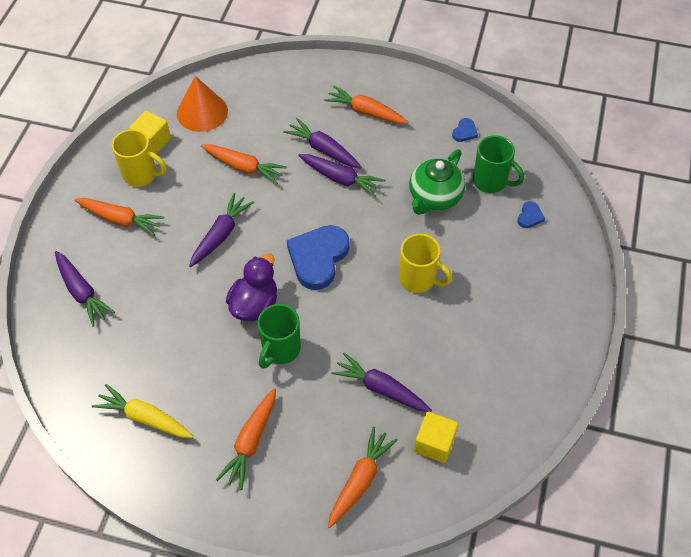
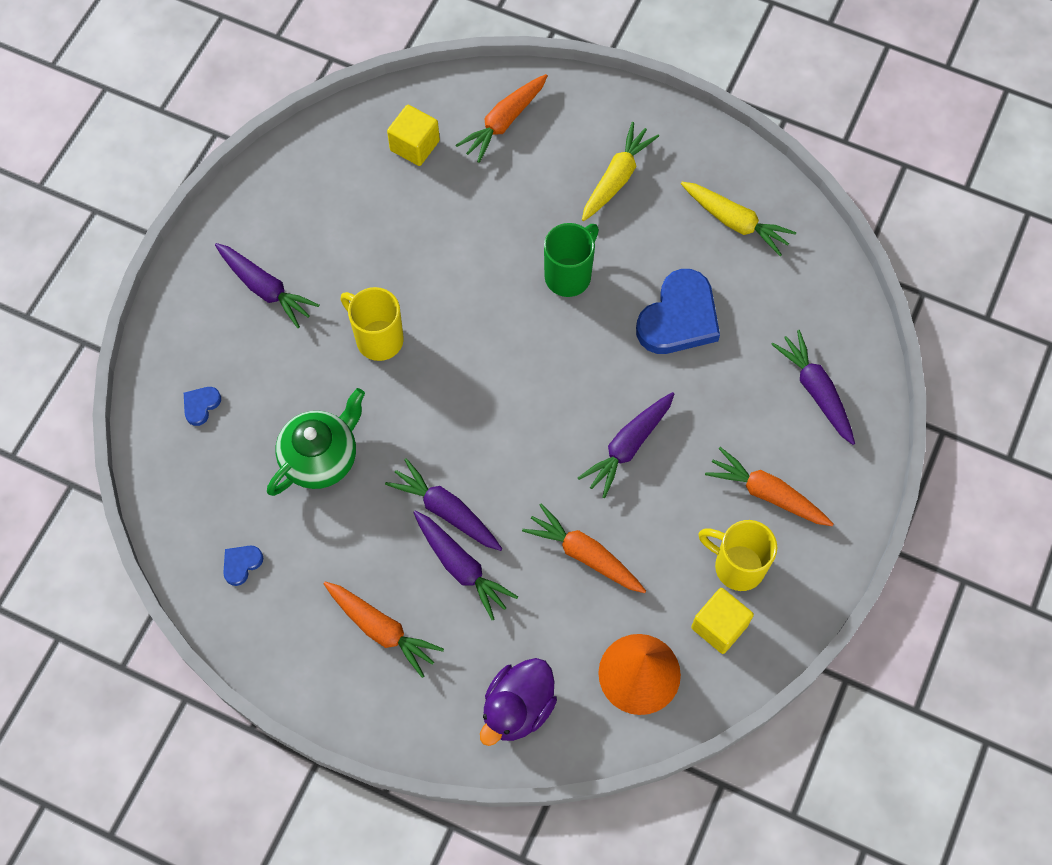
camera: 170 degrees left, 10 degrees up
orange carrot [216,388,276,490] -> yellow carrot [582,122,659,221]
purple duck [226,254,277,321] -> purple duck moved to [480,658,557,746]
blue heart [287,225,350,290] -> blue heart moved to [636,269,720,354]
purple carrot [331,352,432,412] -> purple carrot moved to [215,243,320,328]
green mug [473,135,524,193] -> none

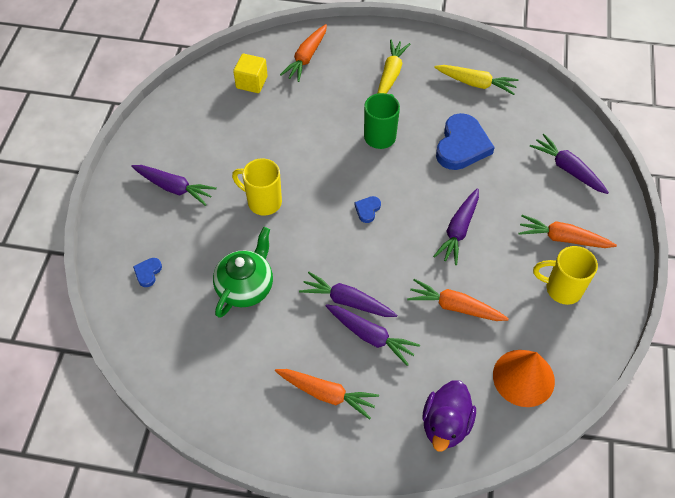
camera: 15 degrees left, 10 degrees down
blue heart [223,546,263,586] -> blue heart moved to [354,196,381,223]
yellow cube [691,588,754,654] -> none

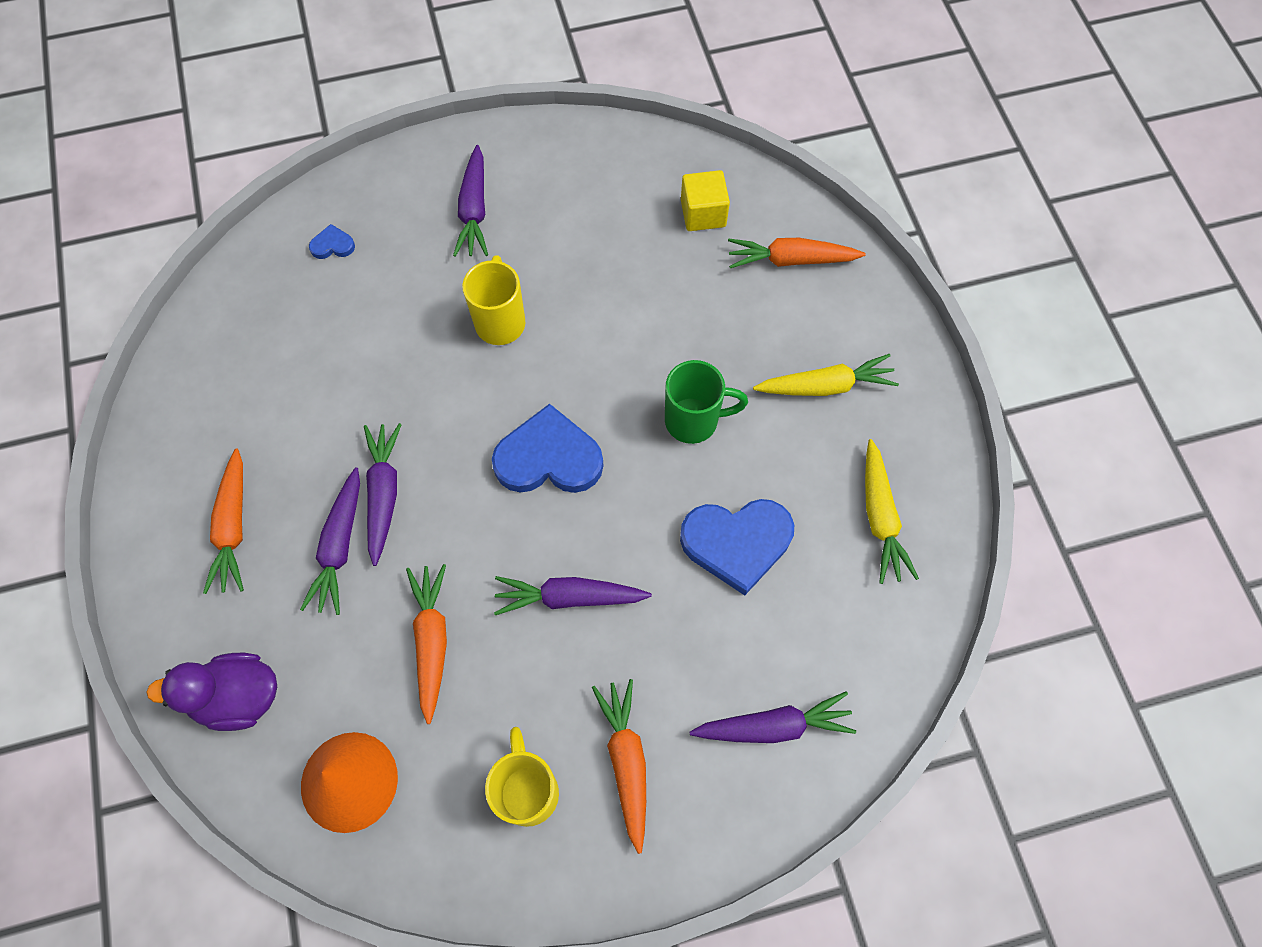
camera: 65 degrees right, 10 degrees up
green teapot [213,227,273,318] -> none
blue heart [354,196,381,223] -> blue heart [492,404,603,493], size x2.27
purple carrot [530,134,609,194] -> purple carrot turned 60 degrees clockwise [689,691,856,743]

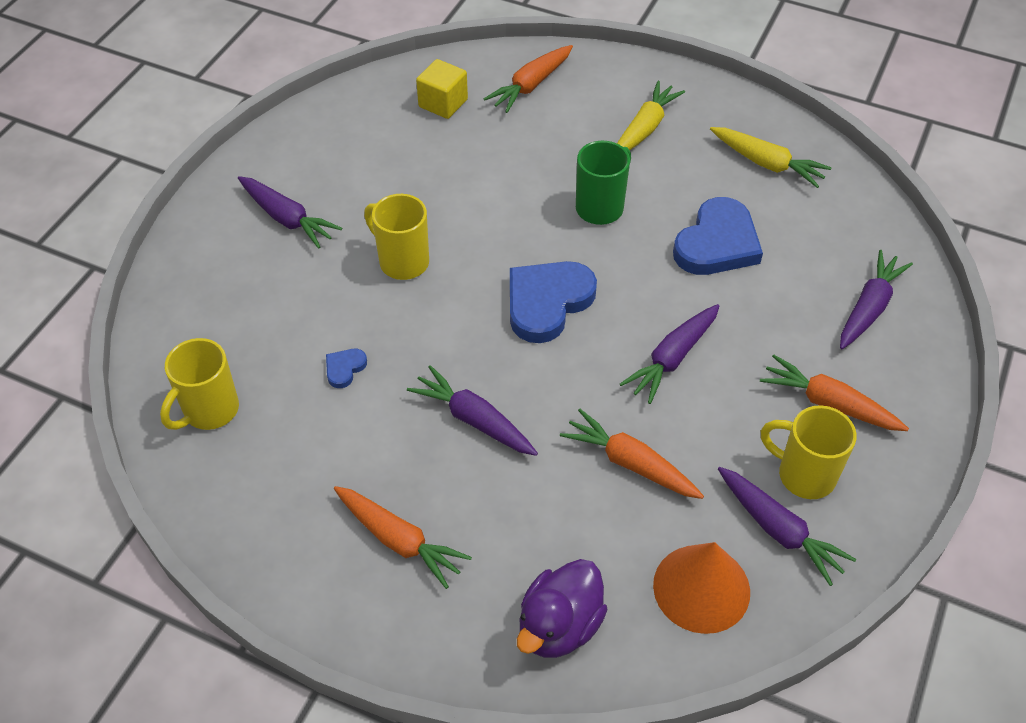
camera: 50 degrees left, 15 degrees down
purple carrot [300,467,360,615] -> purple carrot moved to [718,467,857,586]
blue heart [309,224,355,259] -> blue heart moved to [326,349,367,388]
none -> yellow mug [160,338,239,430]

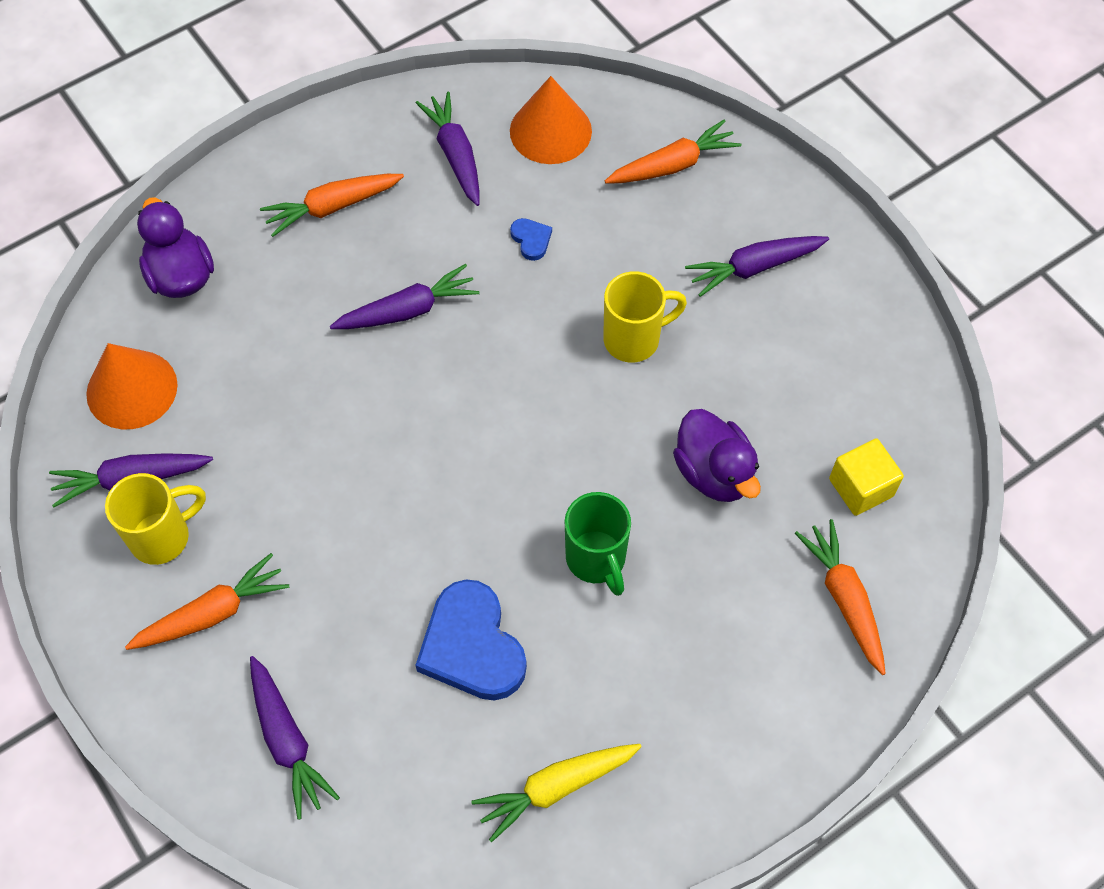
camera: 120 degrees right, 10 degrees up
yellow mug [160,338,239,430] -> orange cone [510,76,592,164]
blue heart [510,261,597,343] -> none
orange carrot [560,409,704,499] -> orange carrot moved to [605,120,741,184]
yellow carrot [617,81,685,150] -> none
purple carrot [620,304,719,404] -> purple carrot moved to [416,92,480,206]
none -> purple duck [673,409,761,502]

